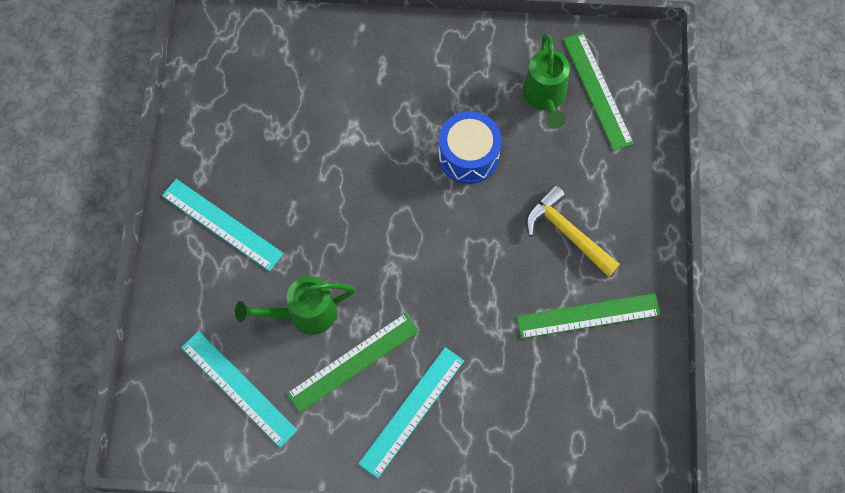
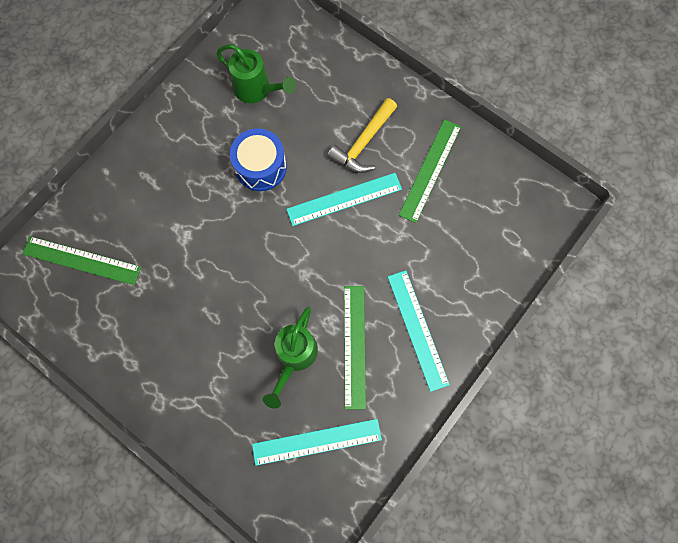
camera: 55 degrees left, 5 degrees up
turquoise ruler [162,179,284,271] -> turquoise ruler moved to [287,173,402,226]
yellow hammer [526,185,620,277] -> yellow hammer turned 45 degrees counterclockwise [327,98,397,173]
green ruler [563,32,634,151] -> green ruler moved to [22,236,141,285]

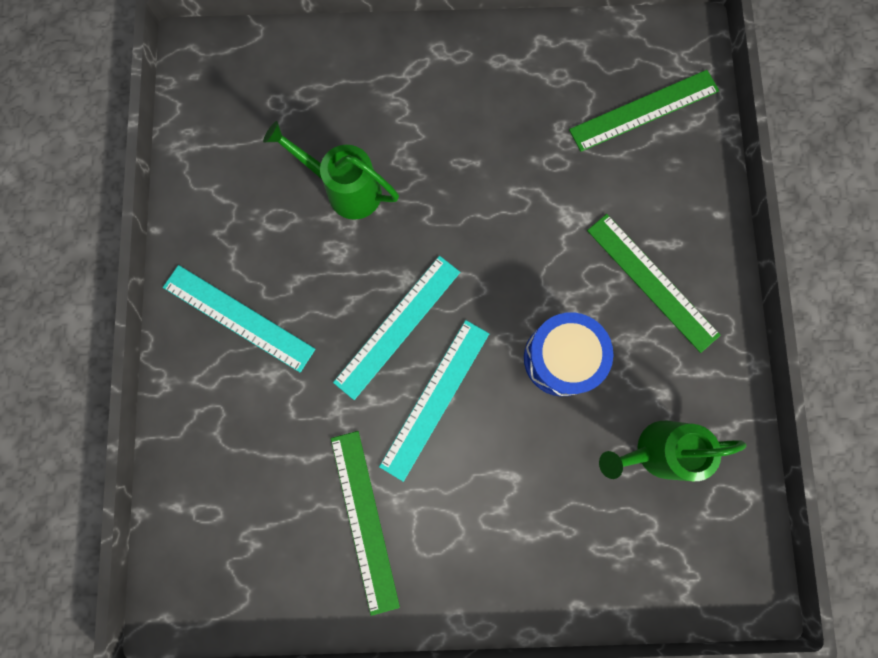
camera: 140 degrees right, 5 degrees up
turquoise ruler [252,419,382,466] -> turquoise ruler moved to [333,256,460,400]
green watering can [263,306,318,409] -> green watering can turned 45 degrees counterclockwise [263,121,399,220]
yellow hammer [327,98,397,173] -> none
green ruler [344,286,366,409] -> green ruler moved to [587,214,721,353]

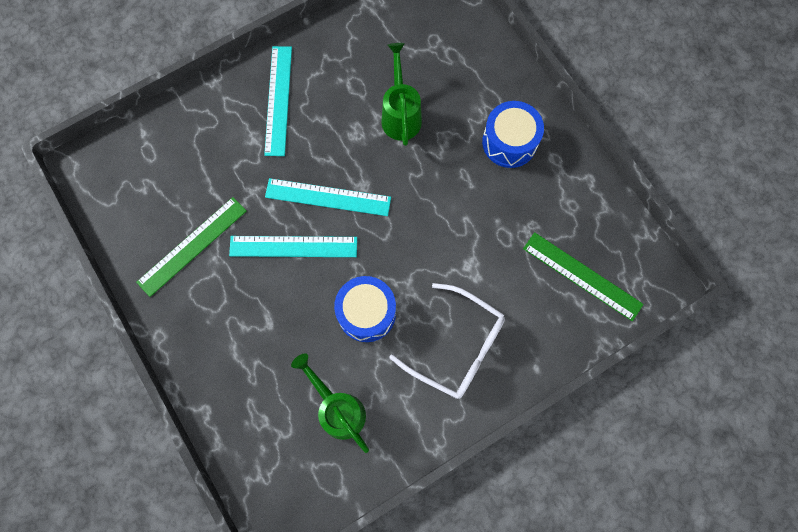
camera: 60 degrees right, 5 degrees down
green ruler [587,214,721,353] -> white glasses [389,283,505,399]
none -> blue drum [482,101,544,168]

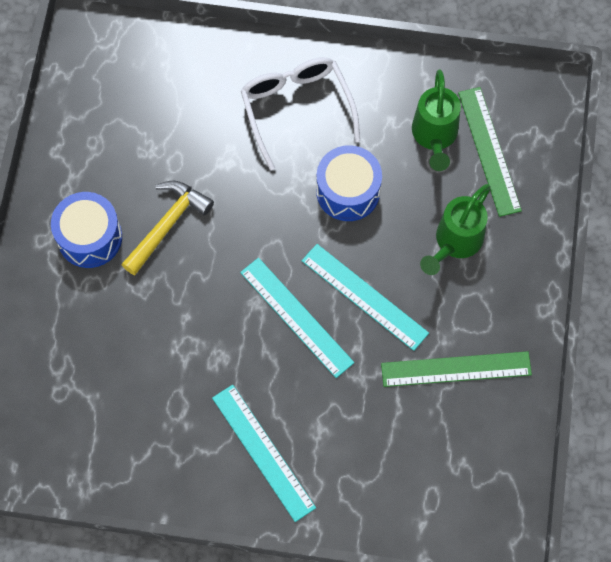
camera: 140 degrees left, 5 degrees down
turquoise ruler [264,46,292,156] -> turquoise ruler turned 75 degrees counterclockwise [212,385,316,522]
green watering can [381,43,422,146] -> green watering can moved to [420,184,491,275]
green ruler [523,232,644,322] -> green ruler moved to [458,87,522,217]
none -> yellow hammer [121,181,214,275]

